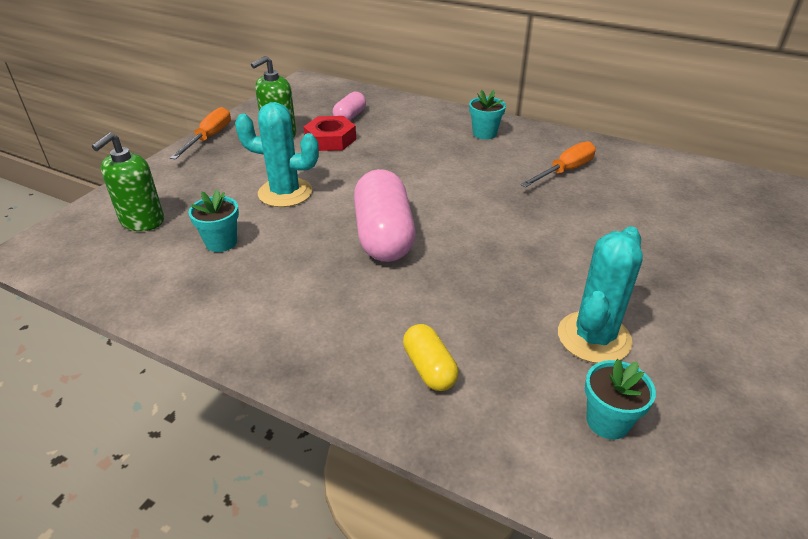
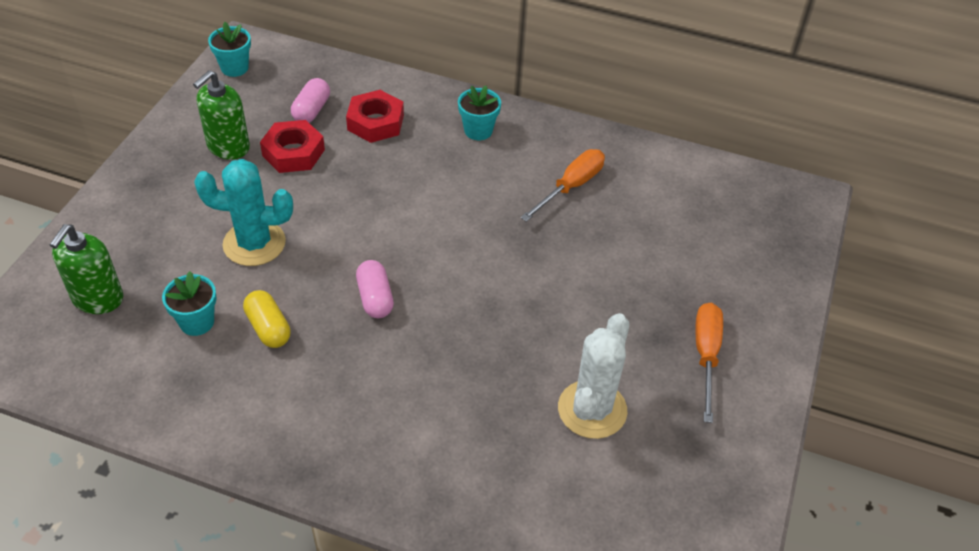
camera: 10 degrees left, 10 degrees up
orange screwdriver [170,107,231,160] -> orange screwdriver moved to [696,303,723,423]
pink capsule [354,169,416,262] -> pink capsule [356,260,394,318], size x0.52
yellow capsule [403,324,459,391] -> yellow capsule moved to [243,290,291,348]
turquoise cactus [558,226,643,363] -> white cactus [558,313,629,439]
turquoise flower pot [585,359,656,440] -> turquoise flower pot moved to [208,22,251,77]
none -> red nut [346,90,404,143]

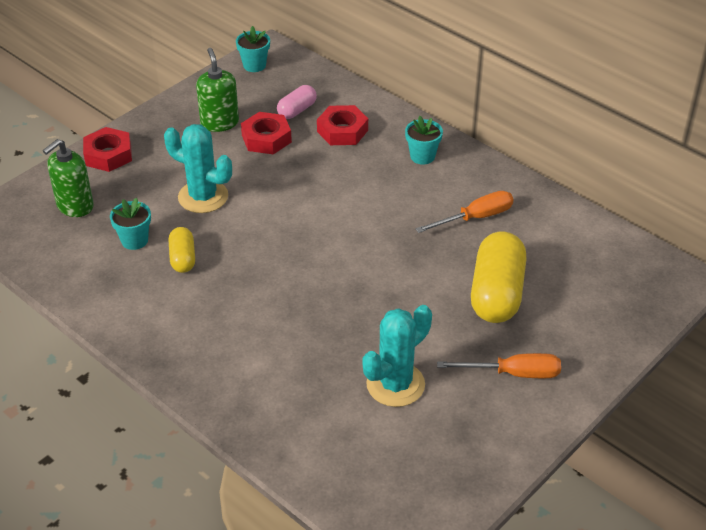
camera: 25 degrees right, 5 degrees down
green soap dispenser [193,70,250,159] -> green soap dispenser turned 105 degrees clockwise [196,48,239,132]
pink capsule [356,260,394,318] -> none
white cactus [558,313,629,439] -> turquoise cactus [362,305,432,407]
orange screwdriver [696,303,723,423] -> orange screwdriver turned 60 degrees clockwise [437,353,561,378]
none -> red nut [83,127,132,172]
none -> yellow capsule [471,232,527,323]

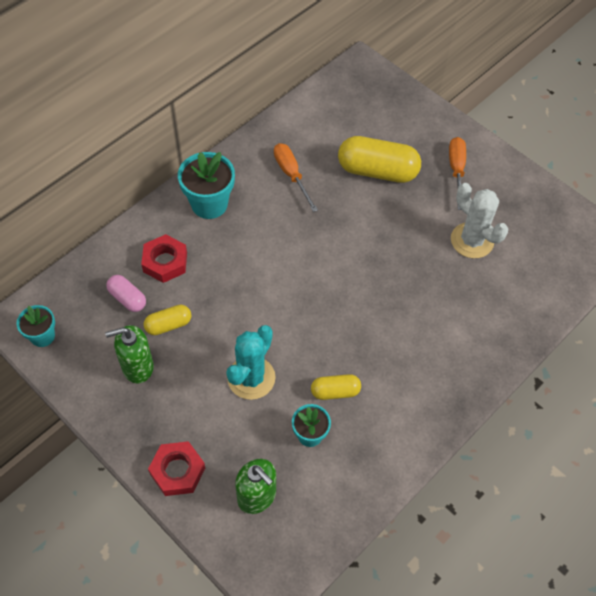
camera: 90 degrees left, 15 degrees up
red nut [241,112,292,154] -> yellow capsule [144,304,191,335]
turquoise cactus [362,305,432,407] -> white cactus [451,183,508,258]
turquoise flower pot [405,116,443,165] -> turquoise flower pot [178,152,235,219], size x1.67

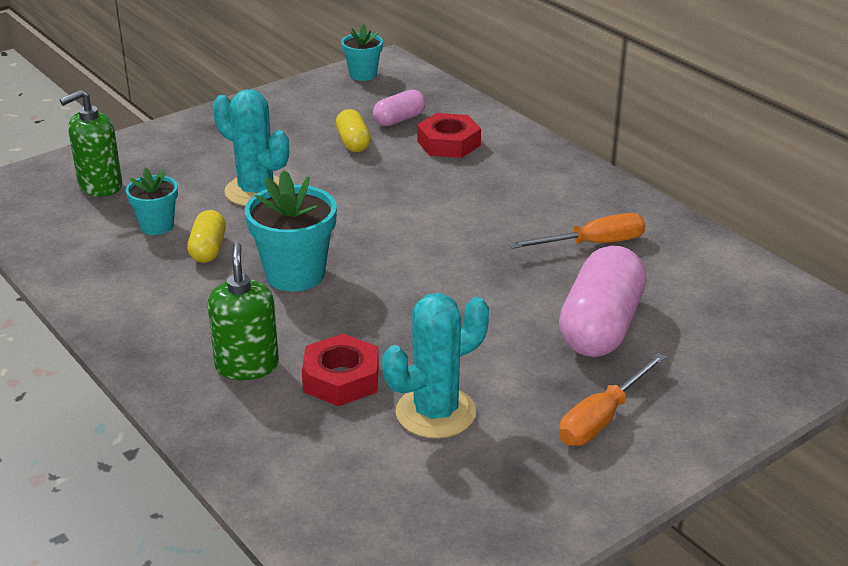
camera: 100 degrees right, 25 degrees down
green soap dispenser [105,325,154,384] -> green soap dispenser moved to [207,242,279,380]
red nut [148,441,205,496] -> red nut moved to [302,334,379,406]
turquoise flower pot [178,152,235,219] -> turquoise flower pot moved to [245,170,337,291]
yellow capsule [338,136,421,183] -> pink capsule [559,246,646,357]
orange screwdriver [449,137,466,210] -> orange screwdriver turned 120 degrees clockwise [559,353,666,446]
white cactus [451,183,508,258] -> turquoise cactus [382,293,489,439]

